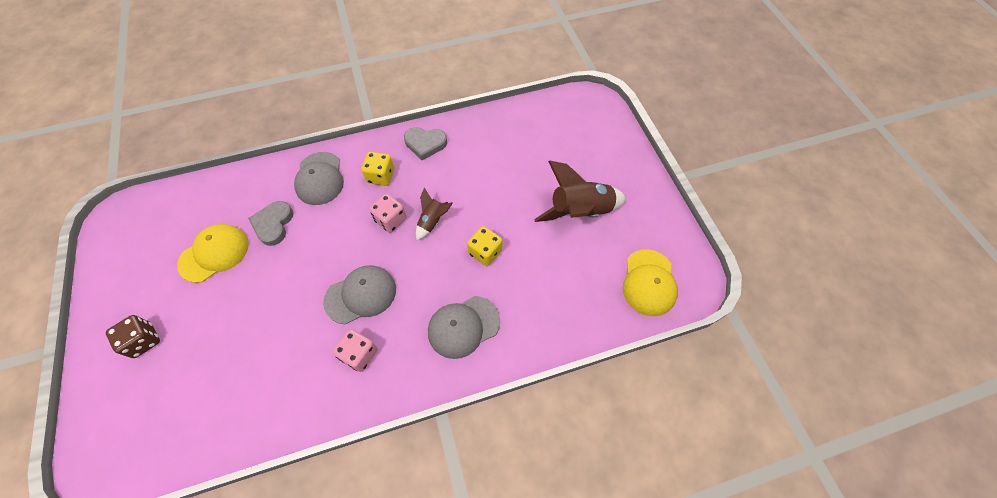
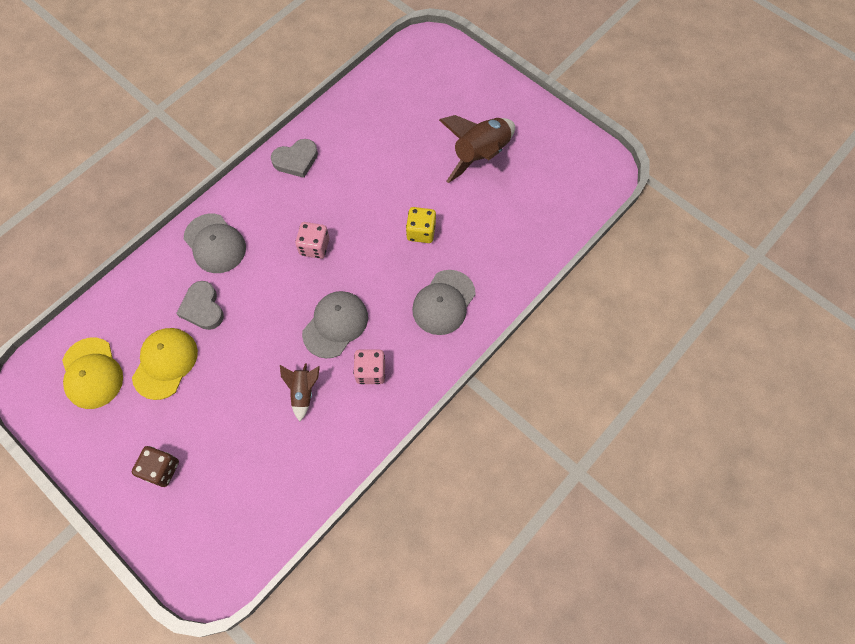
camera: 30 degrees left, 5 degrees up
yellow dice [361,152,394,186] -> none
brown rocket [416,187,453,240] -> brown rocket moved to [280,364,320,421]
yellow cap [623,249,678,316] -> yellow cap moved to [62,338,123,409]

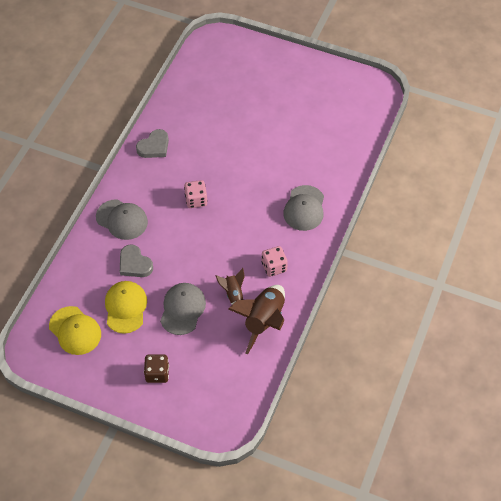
camera: 20 degrees left, 10 degrees down
grey cap [302,291,368,358] -> grey cap moved to [160,283,206,335]
yellow dice [406,207,436,243] -> none
brown rocket [439,115,515,183] -> brown rocket moved to [228,285,285,354]

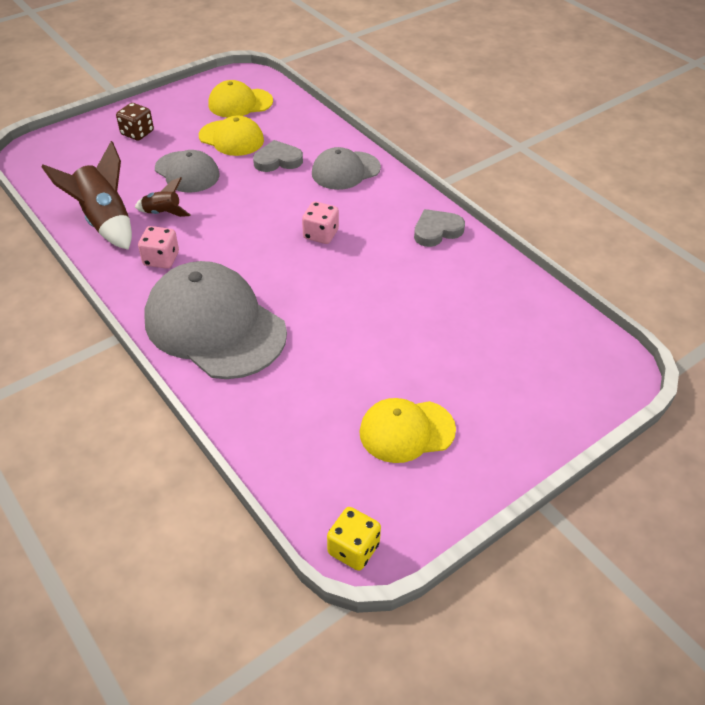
camera: 120 degrees right, 10 degrees down
grey heart [136,129,169,158] -> grey heart turned 75 degrees clockwise [414,209,465,247]
grey cap [283,185,324,231] -> grey cap [144,261,287,379], size x1.79
none -> yellow dice [327,507,381,571]
none -> yellow cap [360,398,456,463]

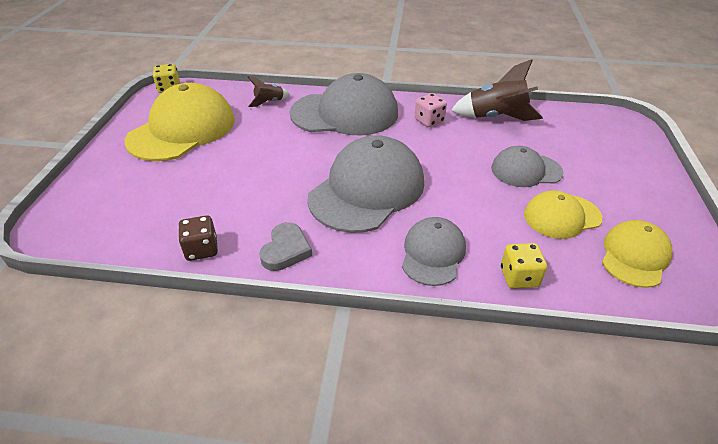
camera: 135 degrees right, 5 degrees down
brown dice [116,103,154,141] -> brown dice moved to [178,215,218,261]
brown rocket [135,177,191,217] -> brown rocket moved to [248,76,290,107]
grey heart [253,140,303,172] -> none
pink dice [302,201,339,244] -> grey cap [307,135,424,233]
yellow cap [360,398,456,463] -> yellow cap [125,83,235,161], size x1.79
none -> yellow dice [501,243,547,289]

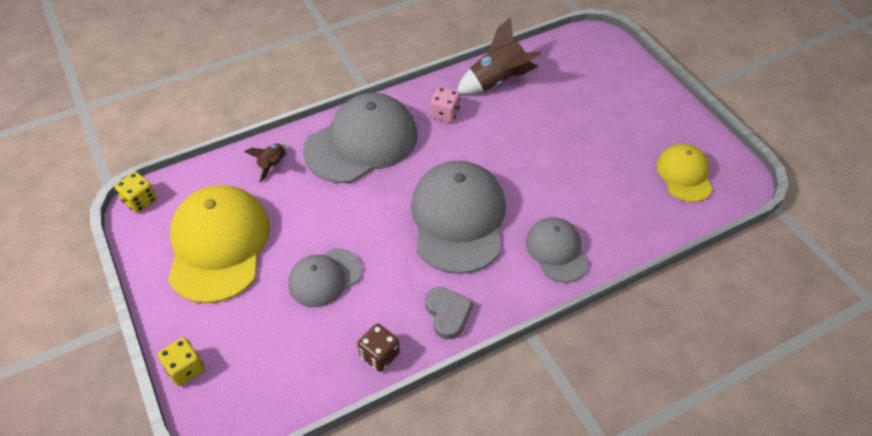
camera: 35 degrees left, 10 degrees up
grey cap [491,146,564,187] -> grey cap moved to [288,248,362,307]
yellow dice [501,243,547,289] -> yellow dice moved to [157,337,204,386]
yellow cap [524,190,602,239] -> none

